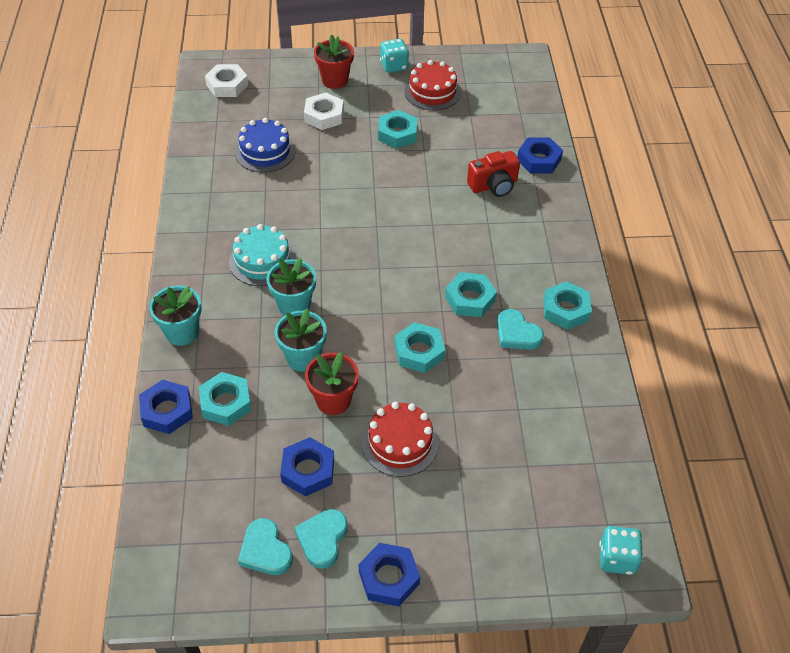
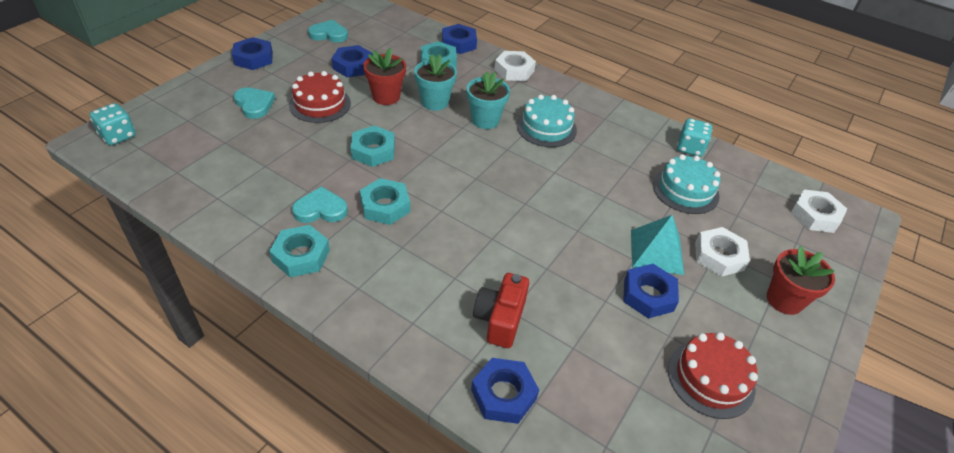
camera: 125 degrees right, 5 degrees down
turquoise flower pot [149,285,202,346] -> white nut [494,51,536,81]
blue cake [235,118,296,173] -> turquoise cake [653,154,720,214]
turquoise heart [295,509,348,569] -> turquoise heart moved to [233,88,275,119]
turquoise nut [378,110,417,149] -> blue nut [623,264,679,318]
turquoise dice [380,39,409,73] -> turquoise dice moved to [677,118,712,157]
none -> turquoise pyramid [631,215,684,275]

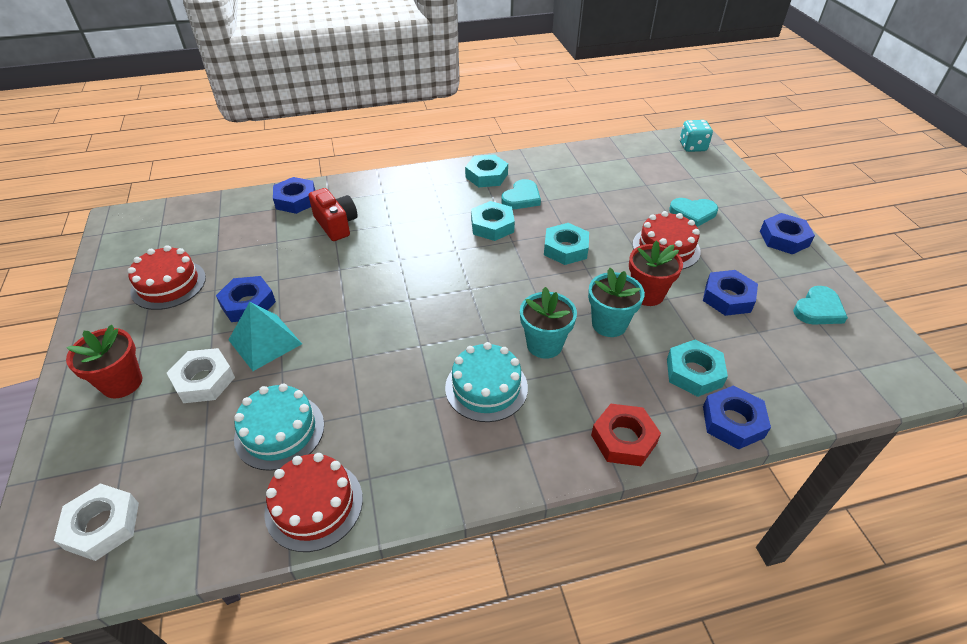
camera: 135 degrees right, 0 degrees up
white nut [494,51,536,81] -> red nut [591,404,661,466]
turquoise dice [677,118,712,157] -> red cake [264,453,363,552]

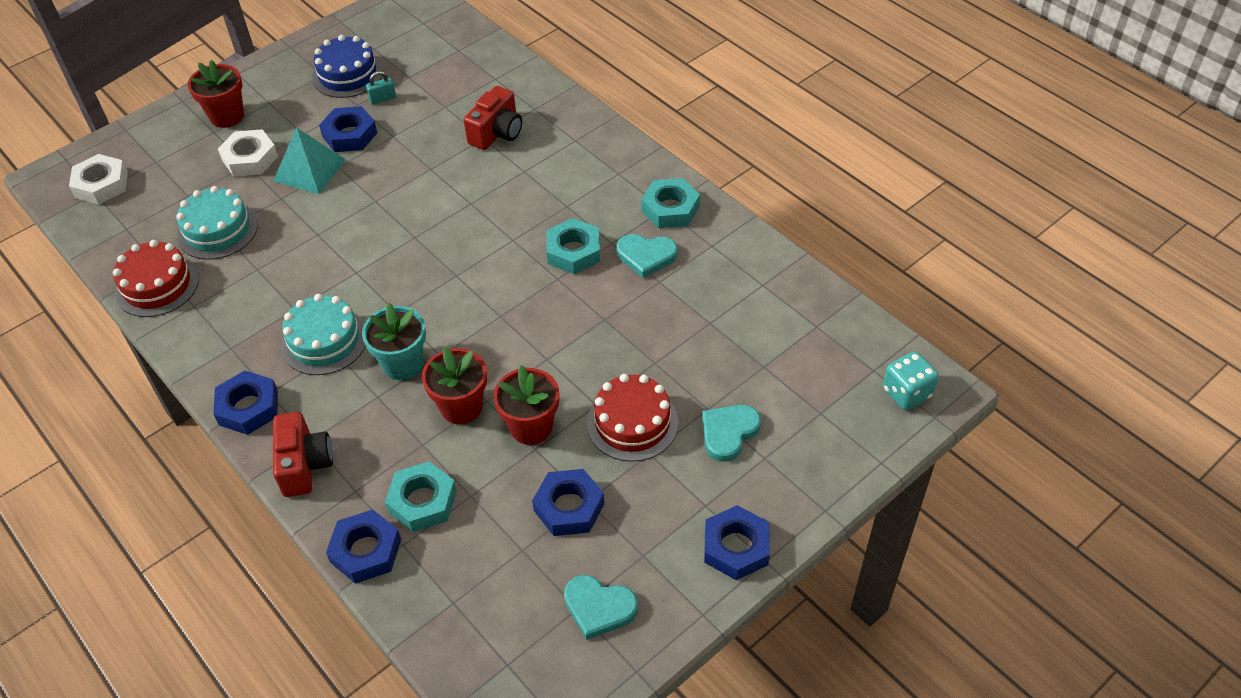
camera: 65 degrees right, 5 degrees up
red cake [128,245,206,310] -> blue cake [312,35,383,98]
blue nut [273,177,315,214] -> blue nut moved to [213,371,278,435]
turquoise nut [544,223,589,265] -> none
turquoise flower pot [588,268,645,337] -> red flower pot [422,346,487,424]
red nut [591,404,661,466] -> red camera [273,412,333,497]
turquoise heart [669,198,718,227] -> turquoise heart turned 60 degrees clockwise [702,405,761,462]
none -> turquoise padlock [366,71,396,105]

